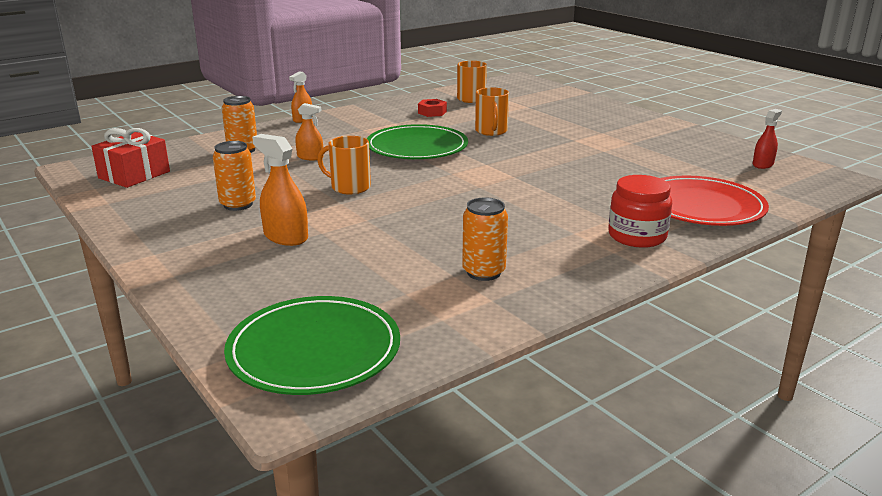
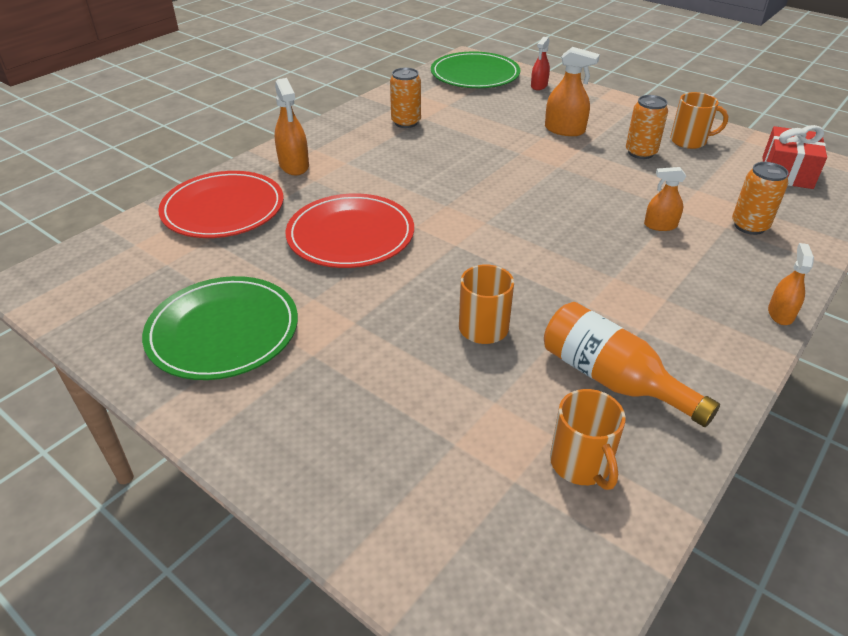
camera: 165 degrees right, 15 degrees up
orange mug [317,136,371,194] -> orange mug moved to [670,92,728,149]
green plate [367,124,468,159] -> green plate moved to [142,276,298,380]
red nut [418,99,447,117] -> orange bottle [544,302,720,427]
red jar [608,175,672,248] -> orange spray bottle [275,78,309,175]
red spray bottle [753,109,782,169] -> red spray bottle moved to [531,37,550,90]
none -> red plate [286,193,414,268]

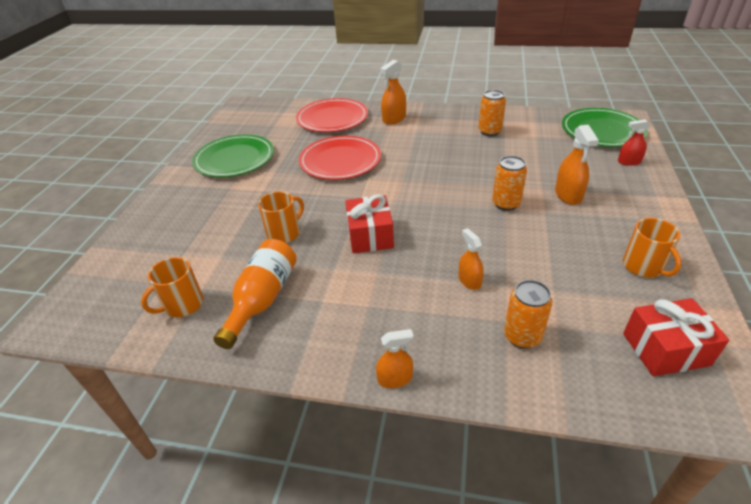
camera: 65 degrees right, 0 degrees up
orange can [626,95,668,159] -> orange can moved to [492,156,527,211]
none -> red gift [345,194,394,253]

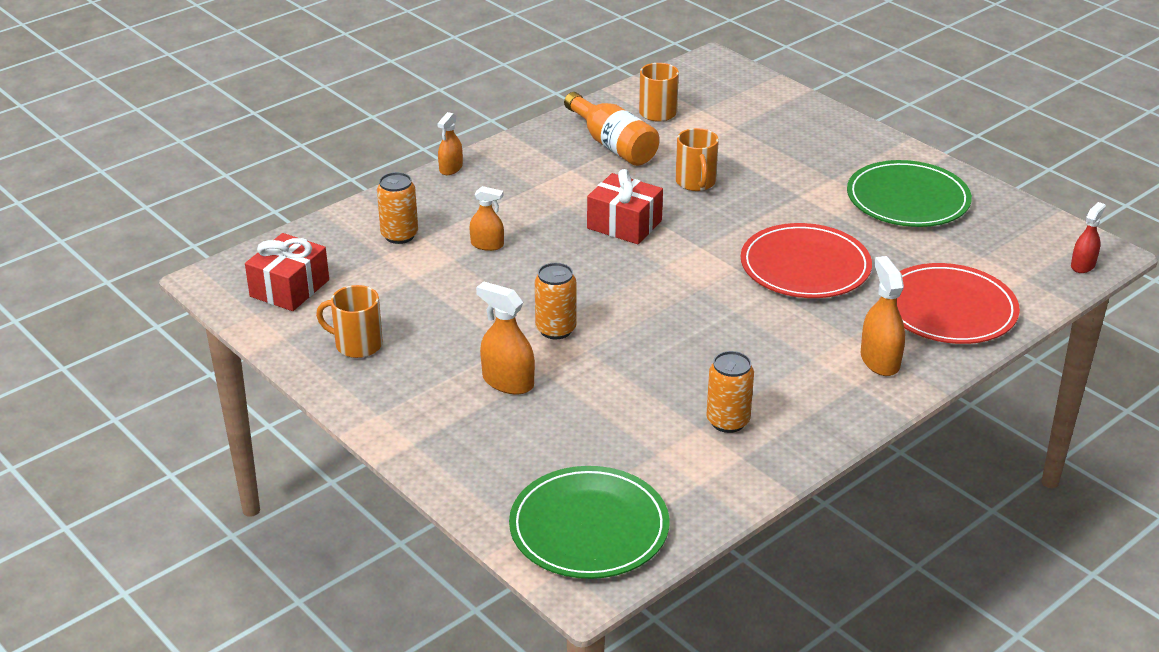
camera: 125 degrees right, 5 degrees down
red spray bottle [618,119,651,166] -> red spray bottle moved to [1071,202,1106,273]

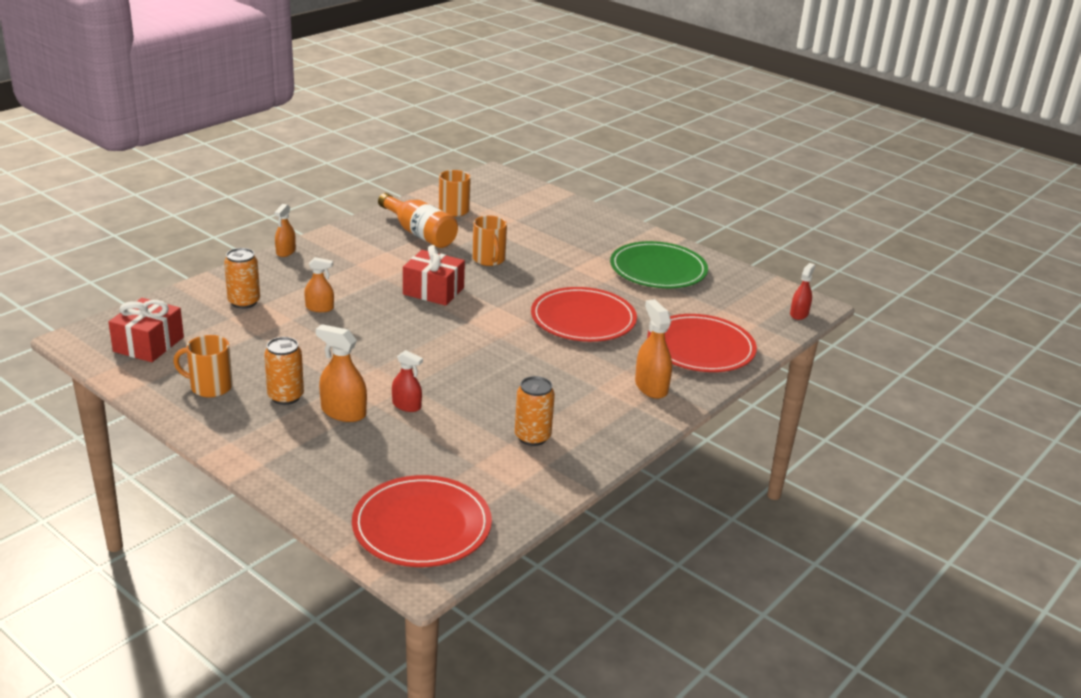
camera: 10 degrees left, 5 degrees down
green plate [509,466,670,579] -> red plate [352,475,492,567]
orange can [535,263,576,339] -> orange can moved to [264,337,304,405]
none -> red spray bottle [392,350,423,412]

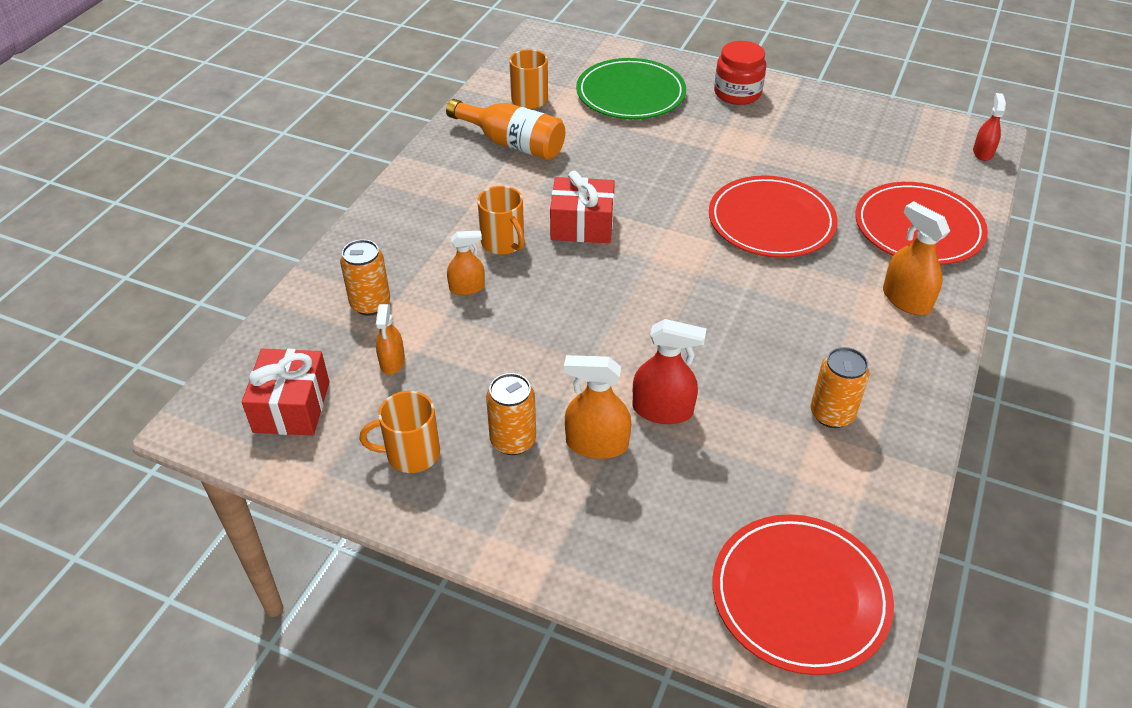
camera: 15 degrees left, 15 degrees up
orange spray bottle [274,204,296,257] -> orange spray bottle moved to [376,304,405,374]
red spray bottle [392,350,423,412] -> red spray bottle [633,319,707,424], size x1.52
orange mug [473,216,507,266] -> orange mug moved to [477,186,525,255]
green plate [610,241,708,288] -> green plate moved to [576,58,686,119]
none -> red jar [714,41,766,105]

